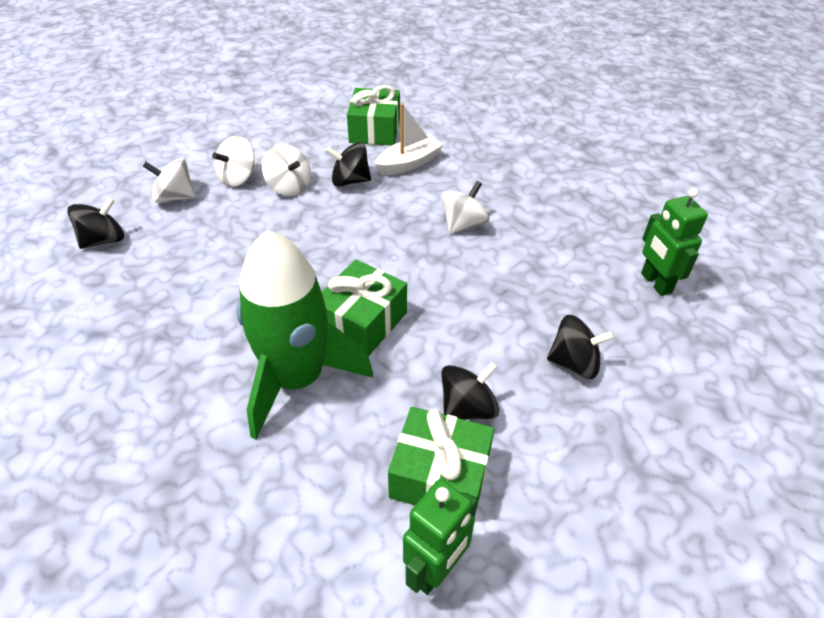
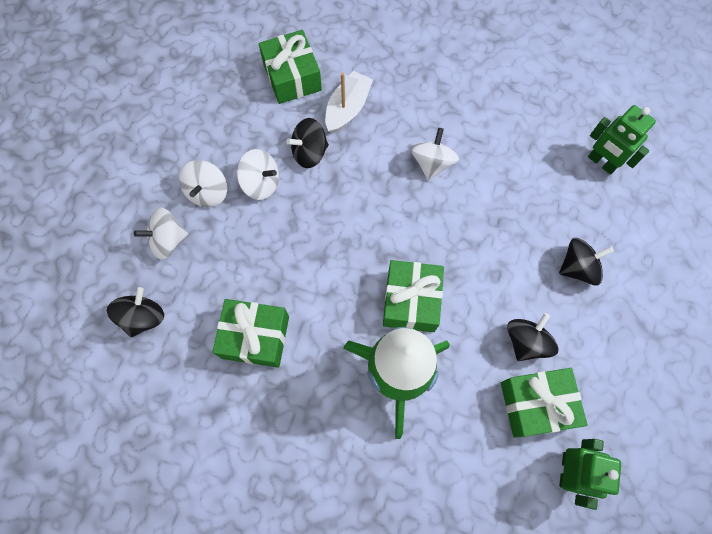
camera: 25 degrees left, 25 degrees up
none -> green gift [212,299,289,368]

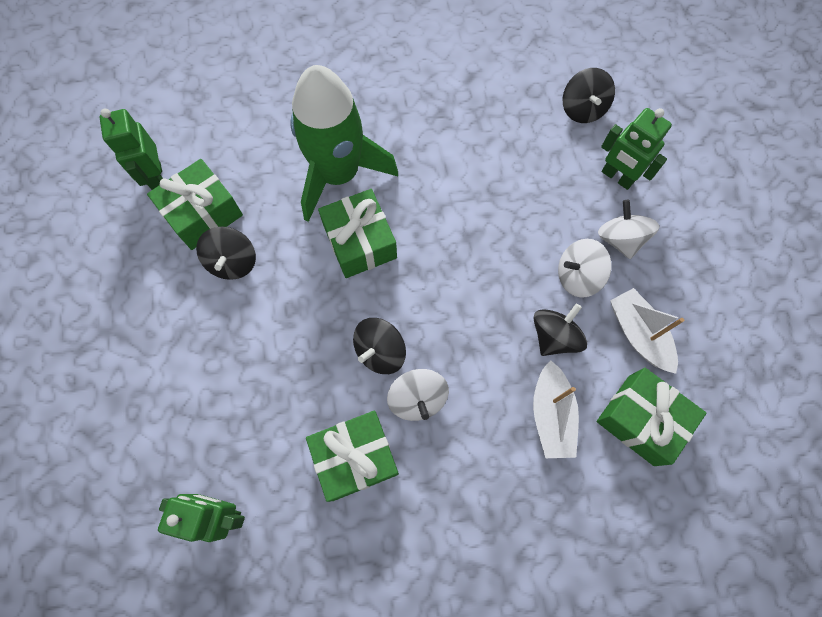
camera: 150 degrees right, 0 degrees up
white spinning top [134,208,188,260] -> green robot [601,108,672,190]
green gift [212,299,289,368] -> green gift moved to [306,411,399,502]
black spinning top [559,238,614,286] -> black spinning top moved to [353,318,406,374]
none -> white boat [610,288,684,374]

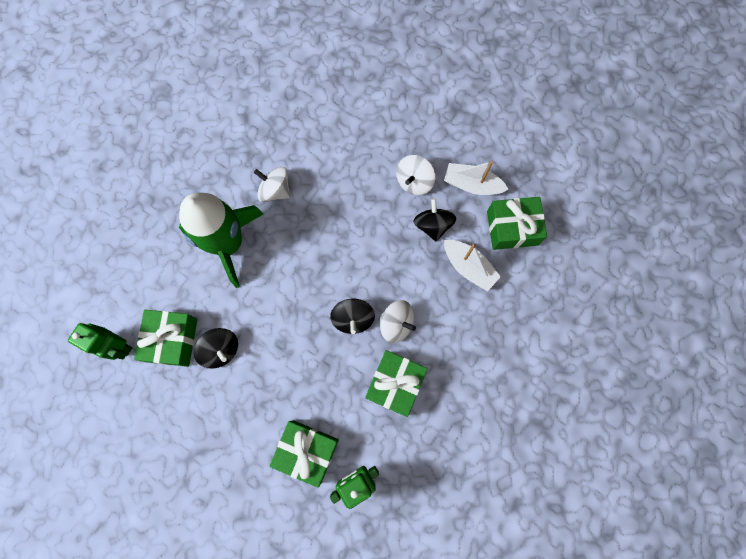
camera: 45 degrees left, 5 degrees up
green gift [318,189,397,278] -> green gift moved to [270,420,339,488]
black spinning top [563,68,615,123] -> none
white spinning top [598,200,659,259] -> white spinning top moved to [254,167,290,202]
green robot [601,108,672,190] -> none

